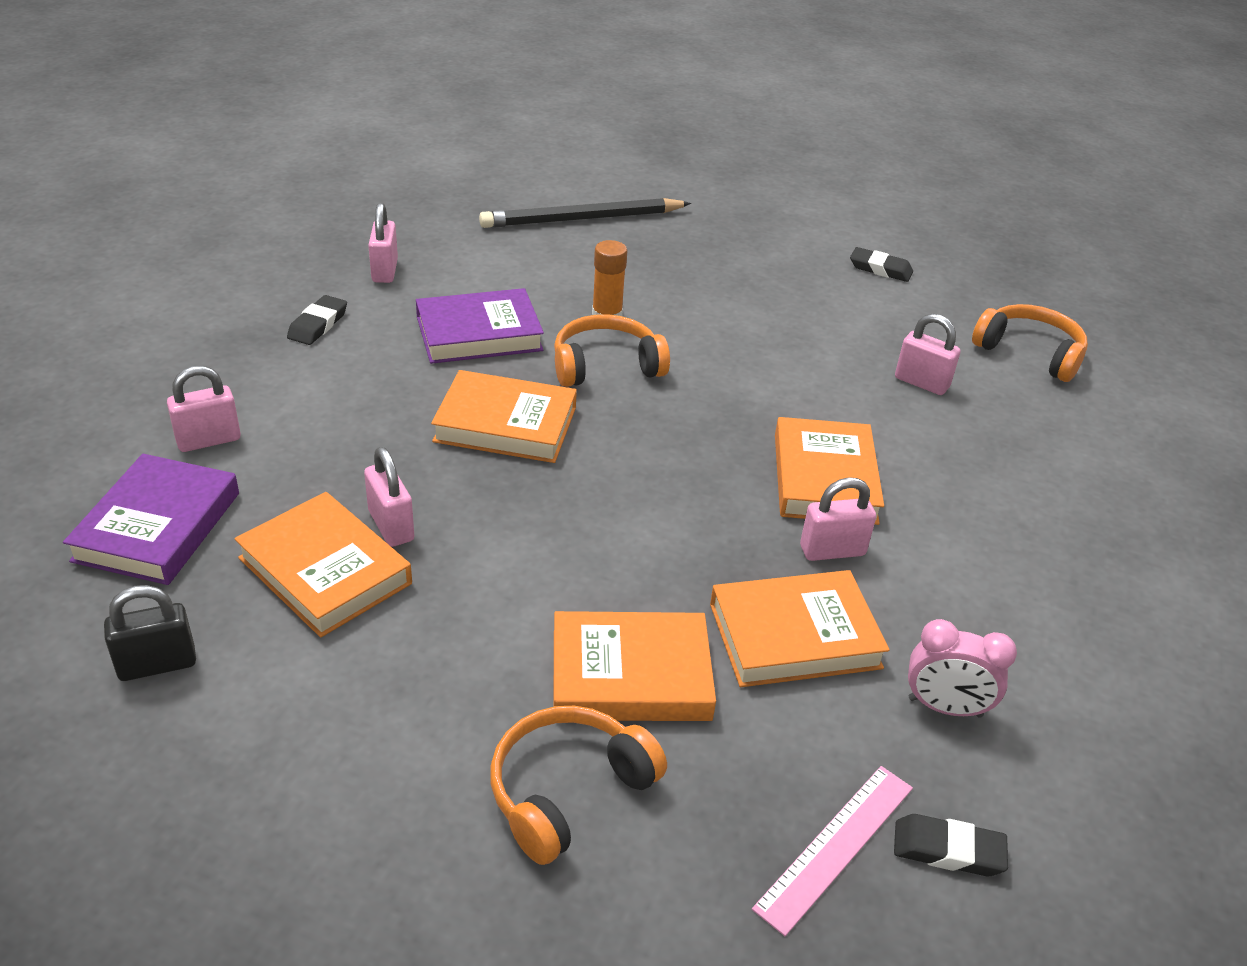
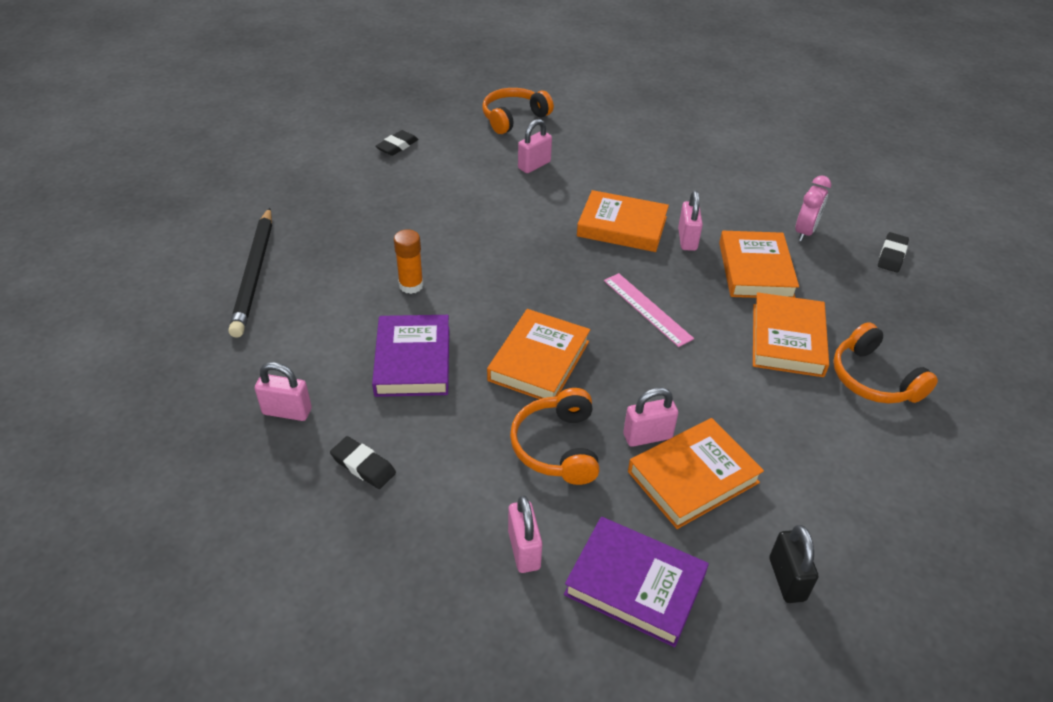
camera: 75 degrees left, 5 degrees up
orange headphones [554,314,670,387] -> orange headphones moved to [510,388,599,485]
pink ruler [752,766,913,936] -> pink ruler moved to [604,273,694,347]

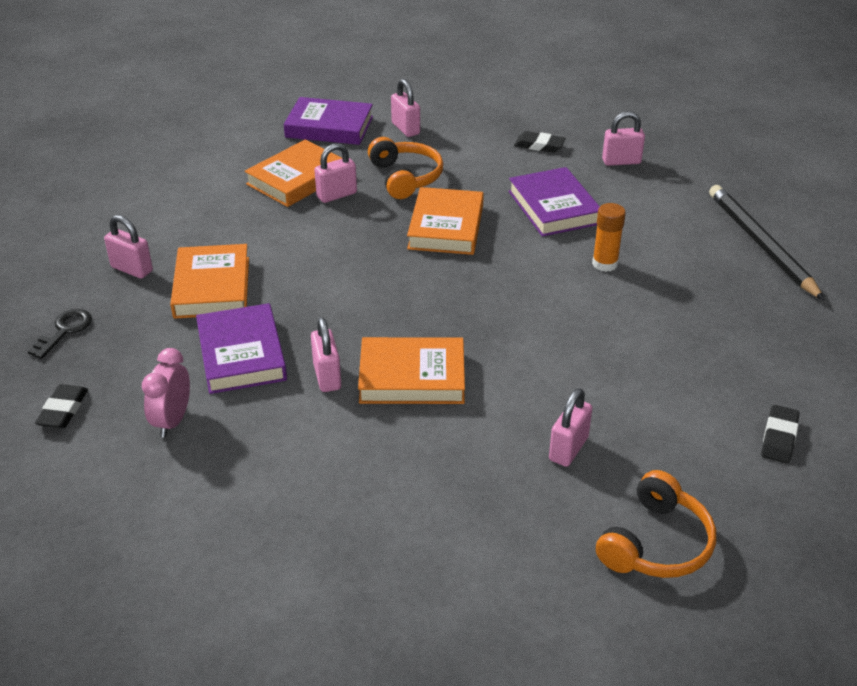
camera: 165 degrees right, 5 degrees down
pink ruler [604,273,694,347] -> none
orange book [719,231,799,298] -> purple book [196,303,287,394]
black padlock [769,525,818,603] -> none
orange headphones [833,322,938,404] -> pink padlock [104,215,153,279]
none -> black key [28,309,92,359]

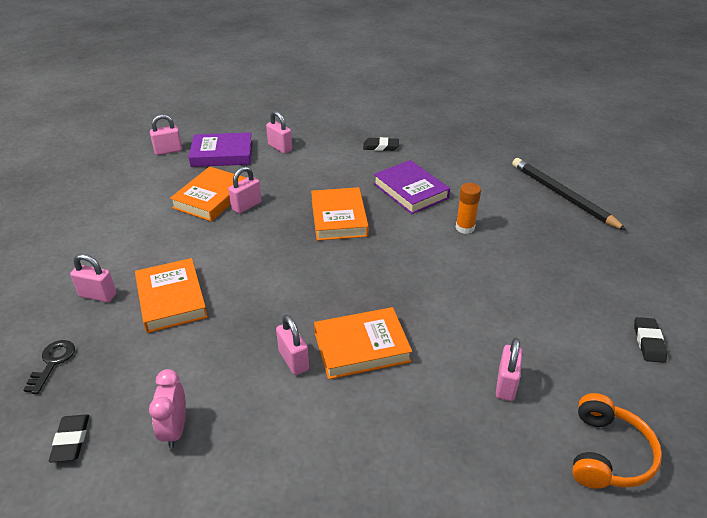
camera: 15 degrees left, 0 degrees up
purple book [196,303,287,394] -> none
orange headphones [368,137,443,199] -> none
pink padlock [602,111,645,166] -> pink padlock moved to [150,114,182,155]

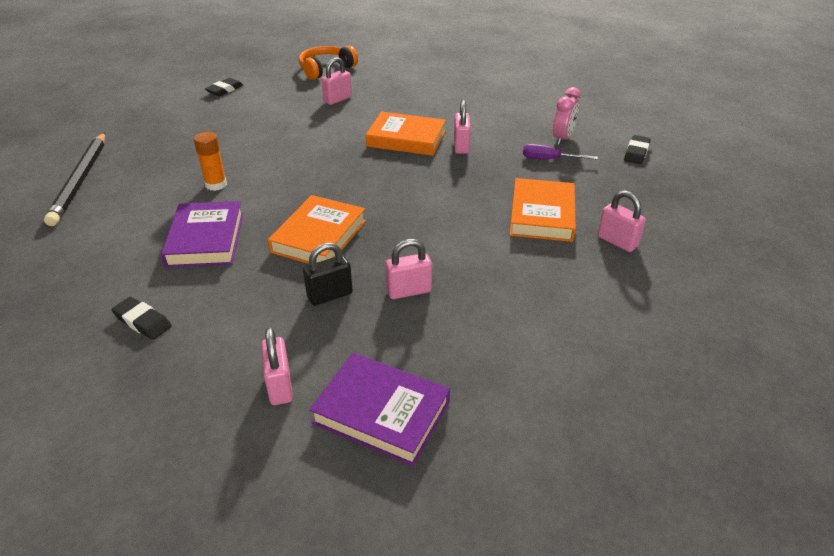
camera: 150 degrees left, 0 degrees up
black key [24,340,75,394] -> none
pink padlock [150,114,182,155] -> none
orange book [170,166,247,221] -> none
none -> black padlock [303,242,353,306]
none -> purple screwdriver [523,144,598,160]

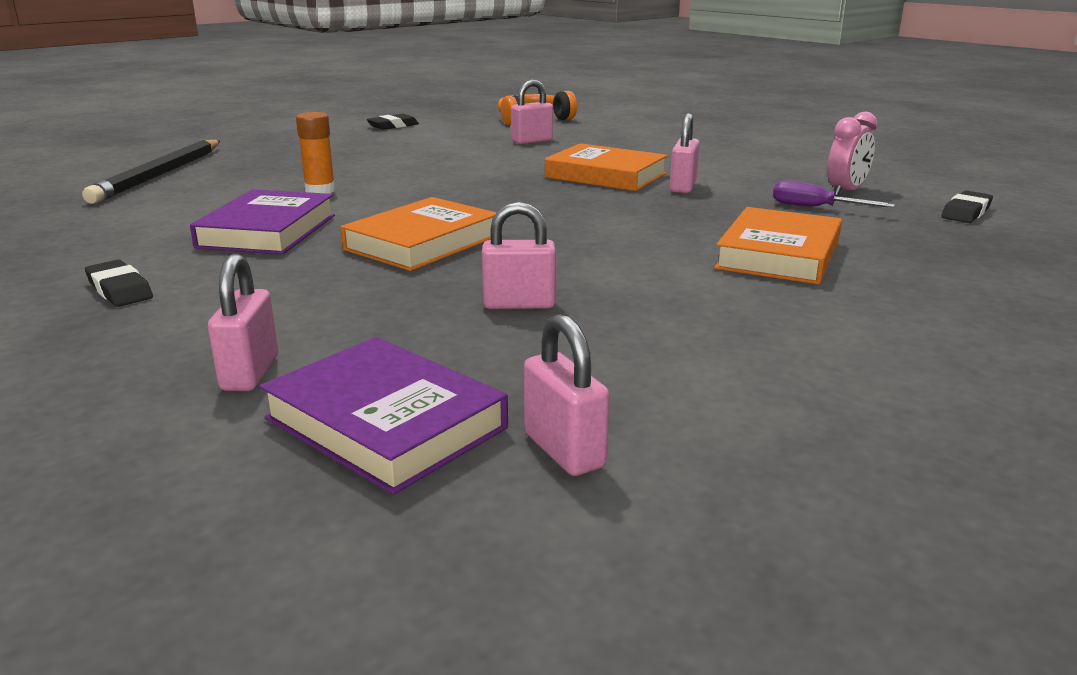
camera: 15 degrees right, 15 degrees down
black padlock [303,242,353,306] -> none
pink padlock [598,190,646,252] -> pink padlock moved to [524,314,610,476]

